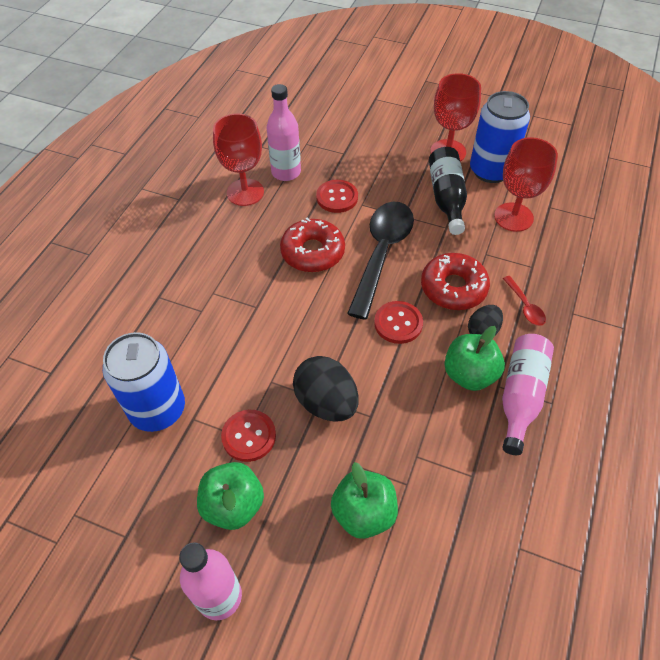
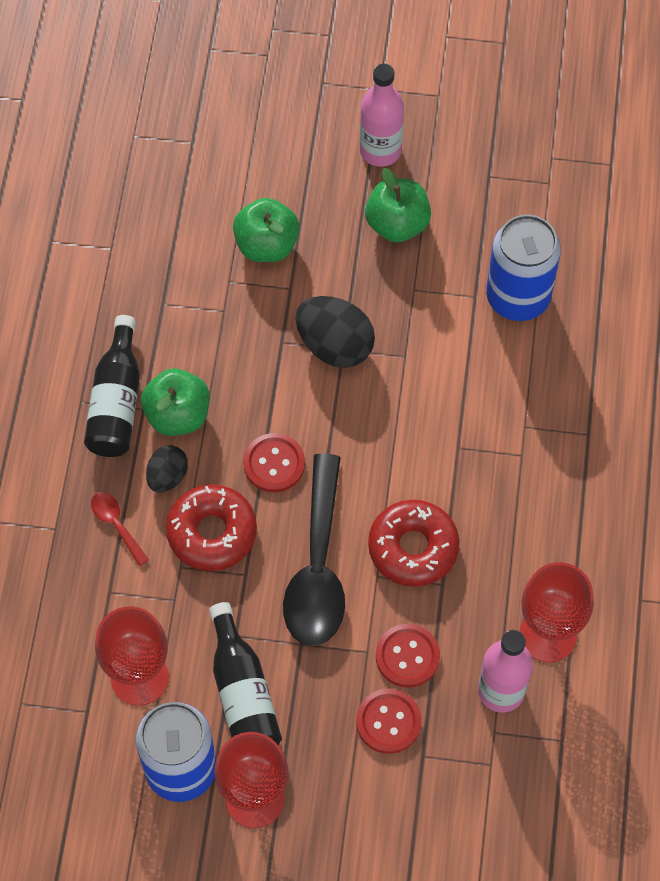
camera: 165 degrees right, 10 degrees up
red button [221,410,276,462] -> red button moved to [356,689,421,754]
pink bottle [502,334,554,455] -> black bottle [84,315,140,457]

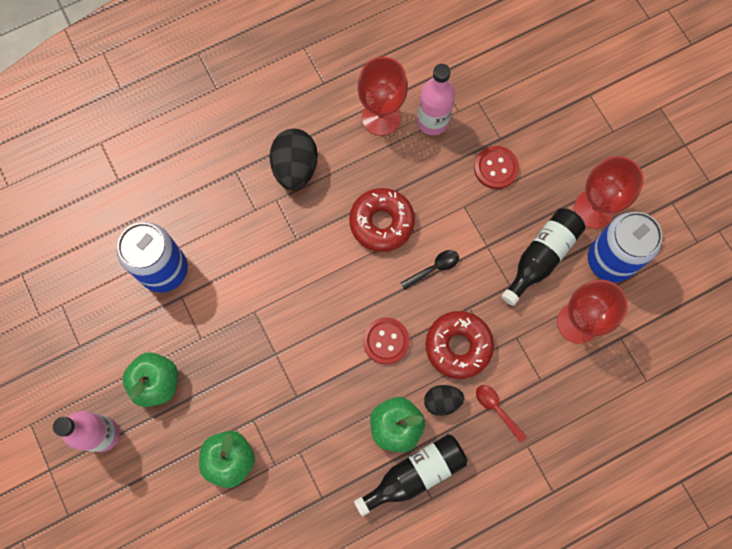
camera: 125 degrees left, 10 degrees up
red spoon [91,492,149,566] -> red spoon turned 120 degrees clockwise [476,385,527,442]
black spoon [283,454,345,646] -> black spoon [401,250,459,290], size x0.43
black egg [296,296,375,368] -> black egg moved to [270,129,318,191]
red button [376,624,440,687] -> none

